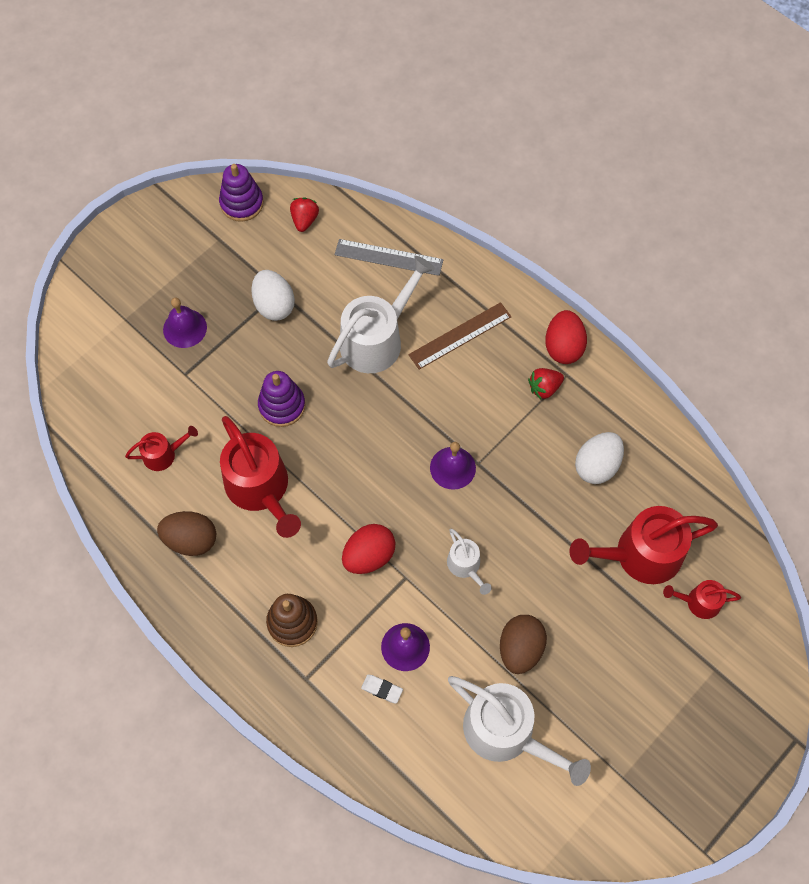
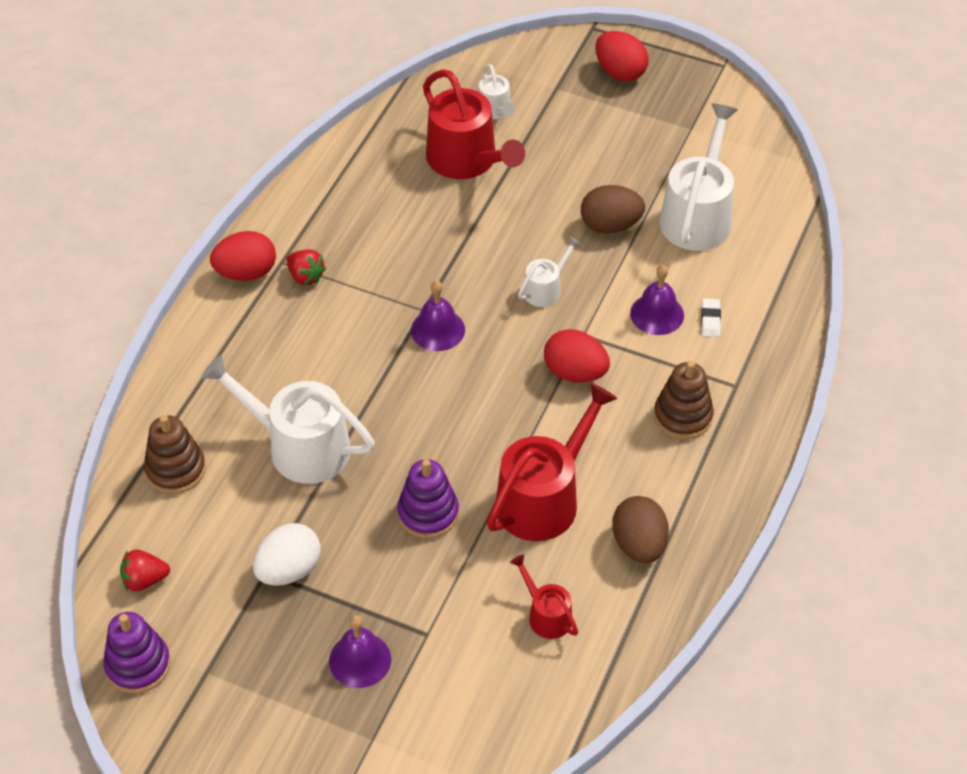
camera: 110 degrees left, 15 degrees down
grey ruler [335,239,444,276] -> brown stacking toy [144,415,206,494]
brown ruler [408,302,511,370] -> none
white egg [575,432,624,484] -> none
red watering can [663,580,741,619] -> white watering can [478,64,515,119]
none -> red egg [595,31,649,81]

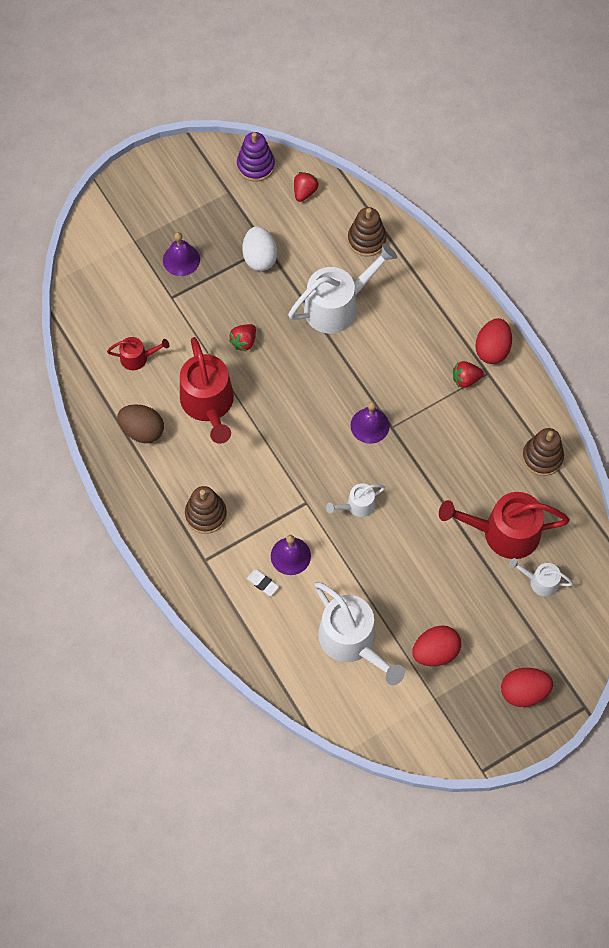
camera: 125 degrees right, 15 degrees up
purple stacking toy [397,459,459,539] -> red strawberry [229,324,256,352]
white watering can [518,236,581,307] -> white watering can turned 75 degrees clockwise [326,483,385,517]
red egg [544,329,610,383] -> red egg moved to [412,625,461,666]
brown egg [581,185,645,234] -> none
none -> brown stacking toy [522,428,564,476]

